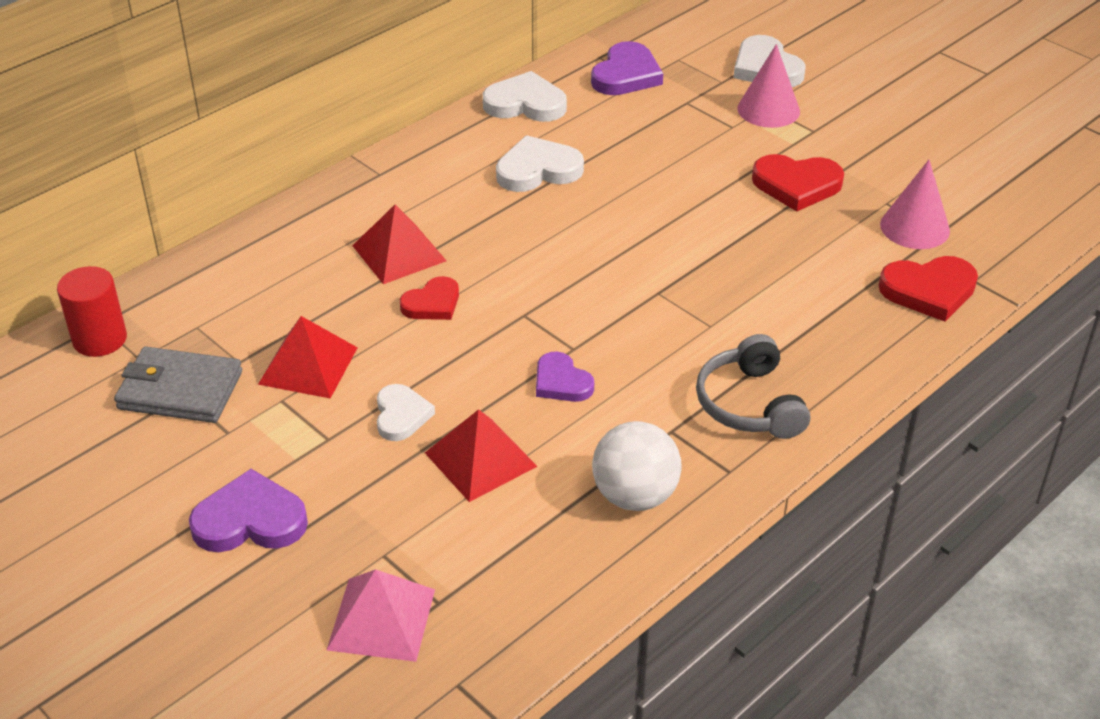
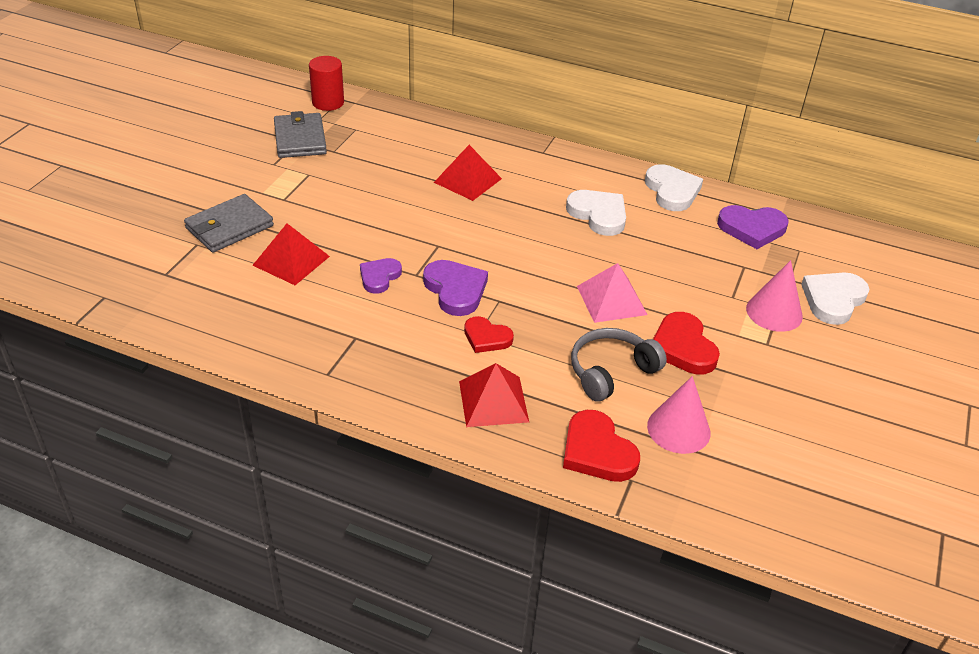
camera: 65 degrees right, 0 degrees up
purple heart [189,469,308,552] -> purple heart moved to [423,260,488,316]
red pyramid [258,316,358,399] -> red pyramid moved to [459,363,529,427]
pink pyramid [327,569,435,662] -> pink pyramid moved to [577,263,648,323]
white heart [377,384,435,441] -> none
red heart [400,276,459,320] -> red heart moved to [464,316,514,353]
white ball [592,421,682,511] -> none
grey headphones [696,334,810,439] -> grey headphones moved to [571,328,667,402]
none -> grey wallet [184,194,274,252]

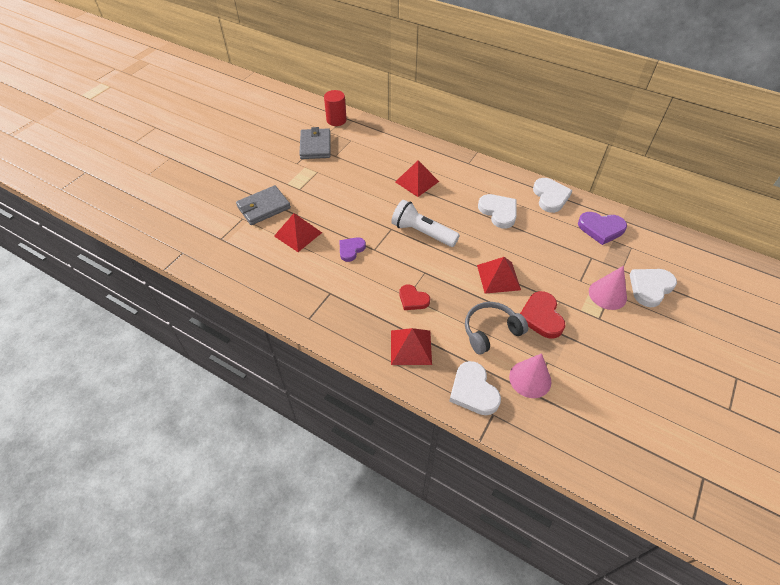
camera: 10 degrees right, 10 degrees up
purple heart [423,260,488,316] -> none
red heart [563,410,640,482] -> white heart [449,361,501,415]
pink pyramid [577,263,648,323] -> red pyramid [477,257,521,294]
none -> white flashlight [391,200,460,247]

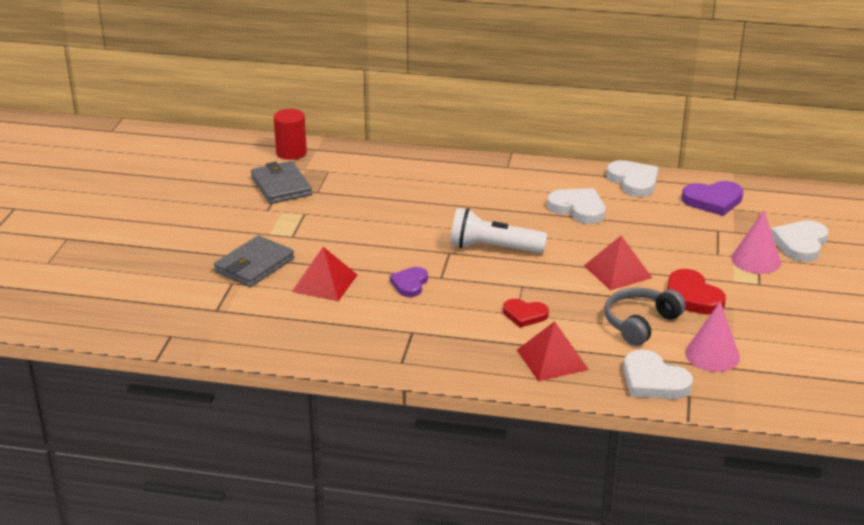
camera: 20 degrees left, 20 degrees down
red pyramid [395,160,439,197] -> none

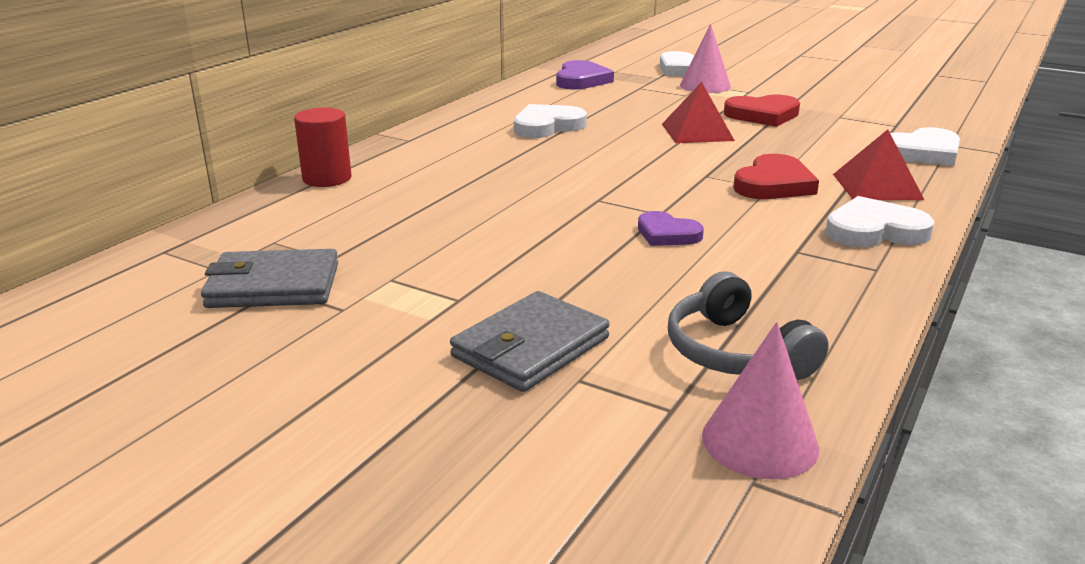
camera: 70 degrees left, 5 degrees down
grey wallet [214,235,294,287] -> grey wallet turned 75 degrees clockwise [450,291,610,392]
red cylinder [274,109,307,160] -> red cylinder moved to [294,108,351,187]
red pyramid [292,247,357,301] -> none
white flashlight [450,208,547,253] -> none
red heart [503,299,549,328] -> red heart [733,154,819,199], size x1.52
grey headphones [605,287,686,346] -> grey headphones moved to [668,271,829,380]
white heart [606,160,658,197] -> white heart moved to [826,196,934,247]
pink cone [685,301,740,372] -> pink cone moved to [702,322,819,480]

